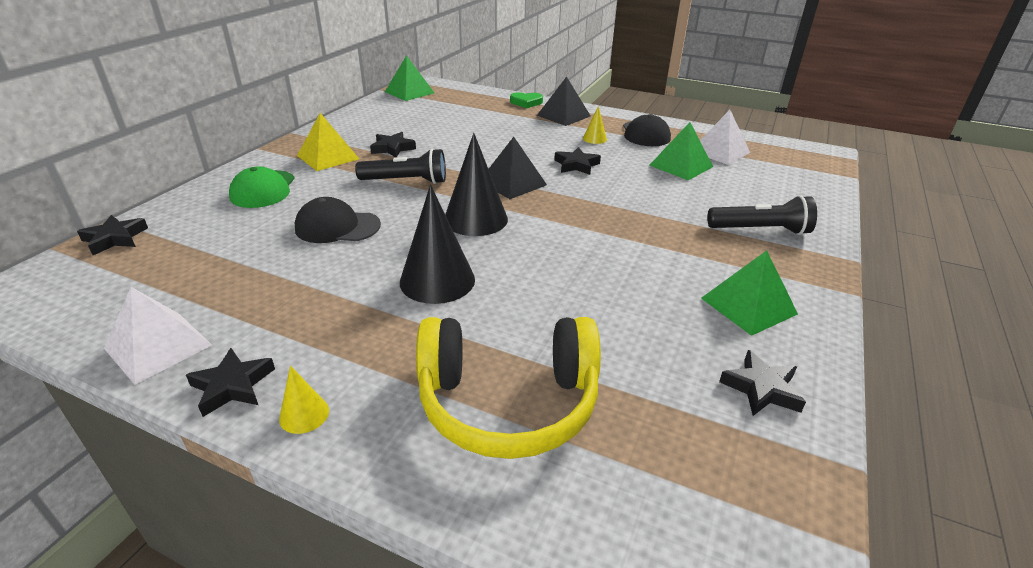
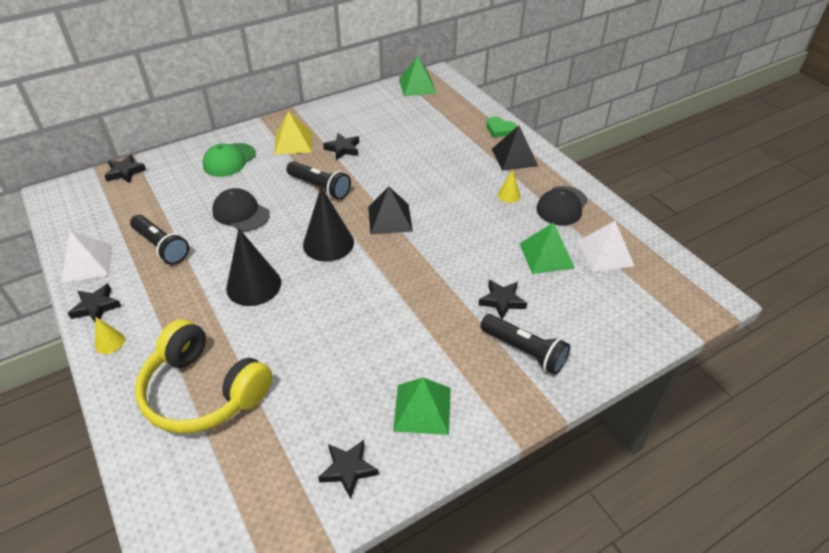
camera: 35 degrees right, 10 degrees up
black star [554,147,601,175] -> black star moved to [478,280,527,320]
none -> black flashlight [130,215,189,265]

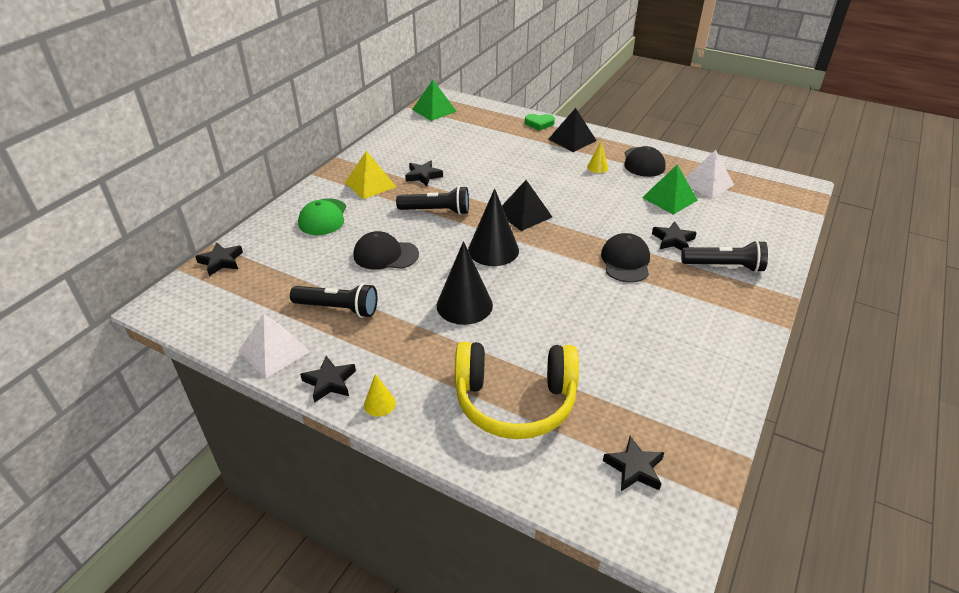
camera: 30 degrees left, 5 degrees down
black star [318,440,379,499] -> black star moved to [603,436,664,491]
green pyramid [393,378,451,435] -> none
none -> black cap [601,233,650,283]

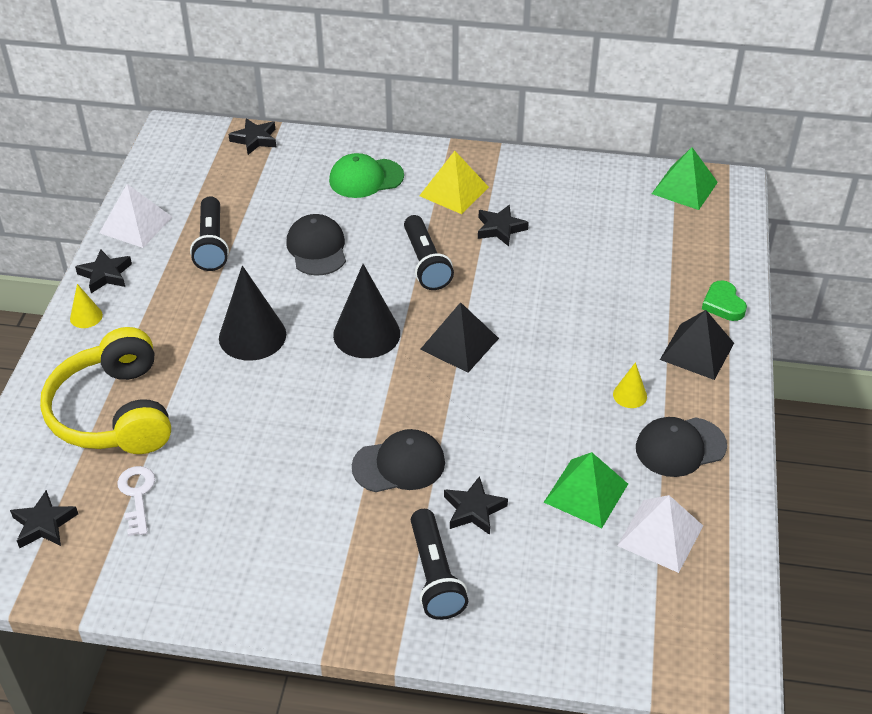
camera: 70 degrees right, 5 degrees up
none -> white key [117,466,155,536]

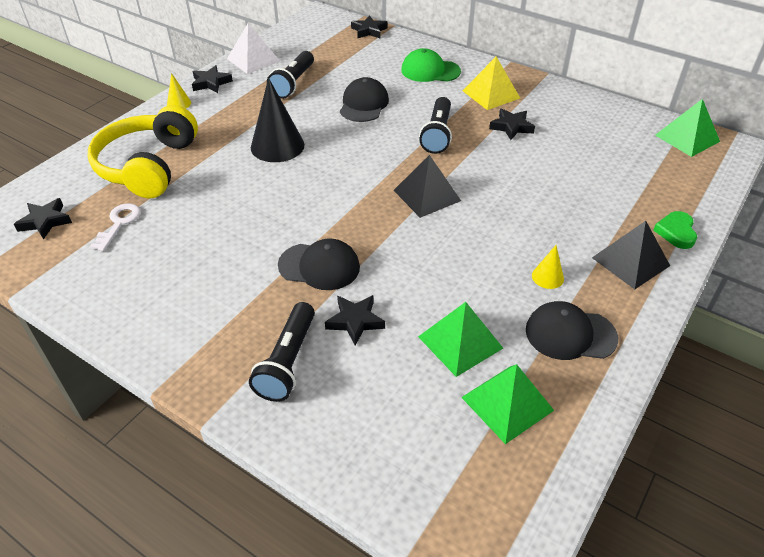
camera: 25 degrees right, 0 degrees up
black cone [333,264,400,358] -> none
white pyramid [617,495,703,573] -> green pyramid [461,364,554,444]

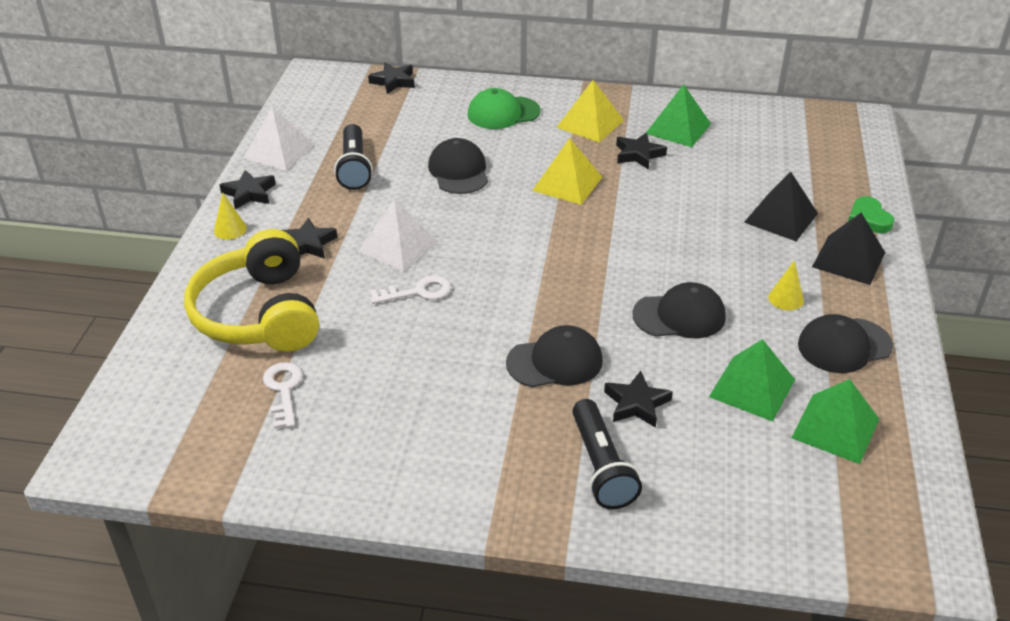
camera: 25 degrees left, 5 degrees down
black star [14,198,72,240] -> black star moved to [282,218,337,259]
black cone [251,78,305,162] -> white pyramid [358,199,438,272]
black pyramid [393,155,461,218] -> black pyramid moved to [744,171,818,241]
black flashlight [419,97,452,154] -> yellow pyramid [532,138,602,205]
green pyramid [655,99,720,157] -> green pyramid moved to [646,84,711,147]
none -> white key [370,276,451,304]
none -> black cap [632,282,726,338]

